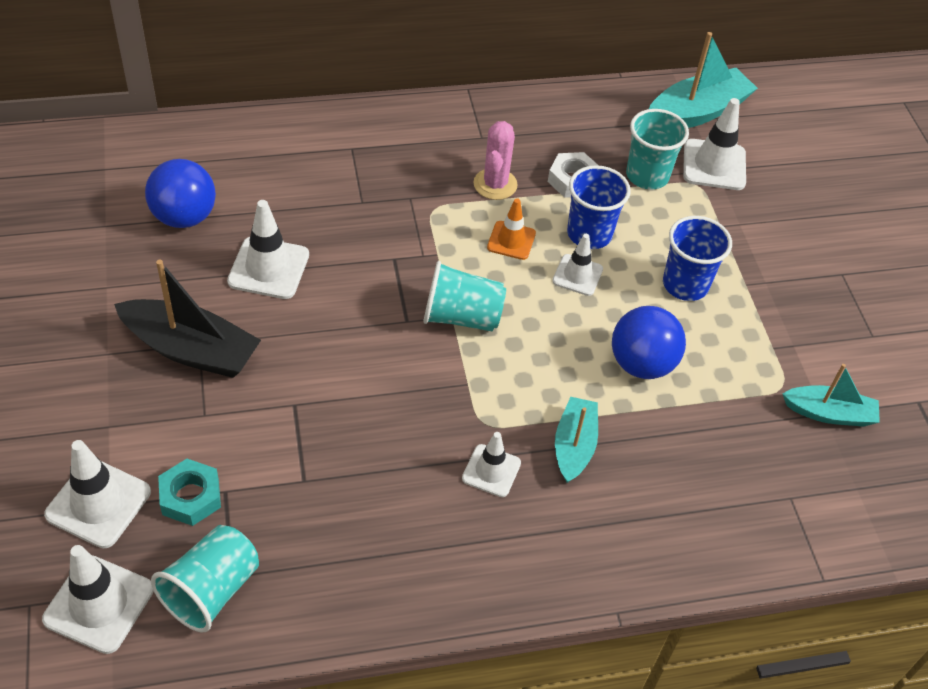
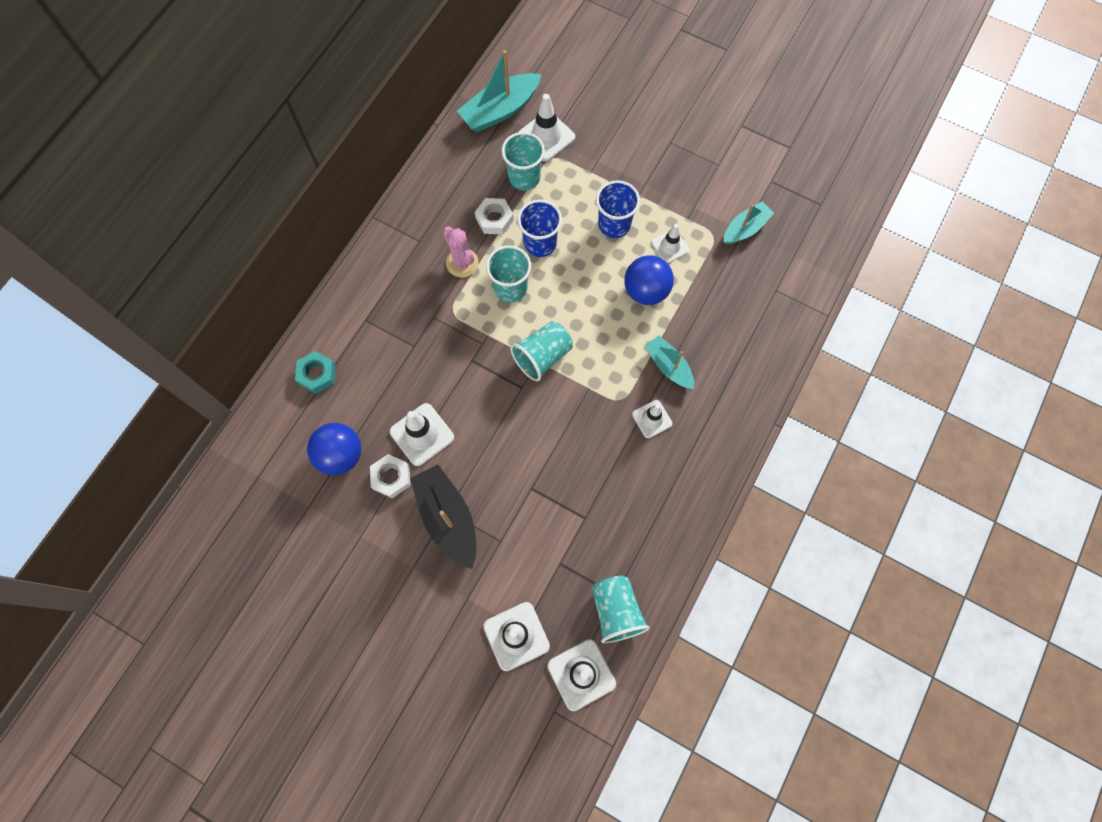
camera: 45 degrees left, 20 degrees up
black boat [114,260,261,378] -> black boat turned 90 degrees counterclockwise [410,464,476,569]
turquoise nut [158,459,221,526] -> turquoise nut moved to [295,351,335,394]
orange traffic cone [487,198,536,260] -> turquoise cup [486,245,531,302]
white traffic cone [552,234,603,296] -> white traffic cone moved to [651,224,689,263]
turquoise boat [649,32,758,128] -> turquoise boat turned 135 degrees counterclockwise [457,50,542,132]
none -> white nut [370,454,410,498]

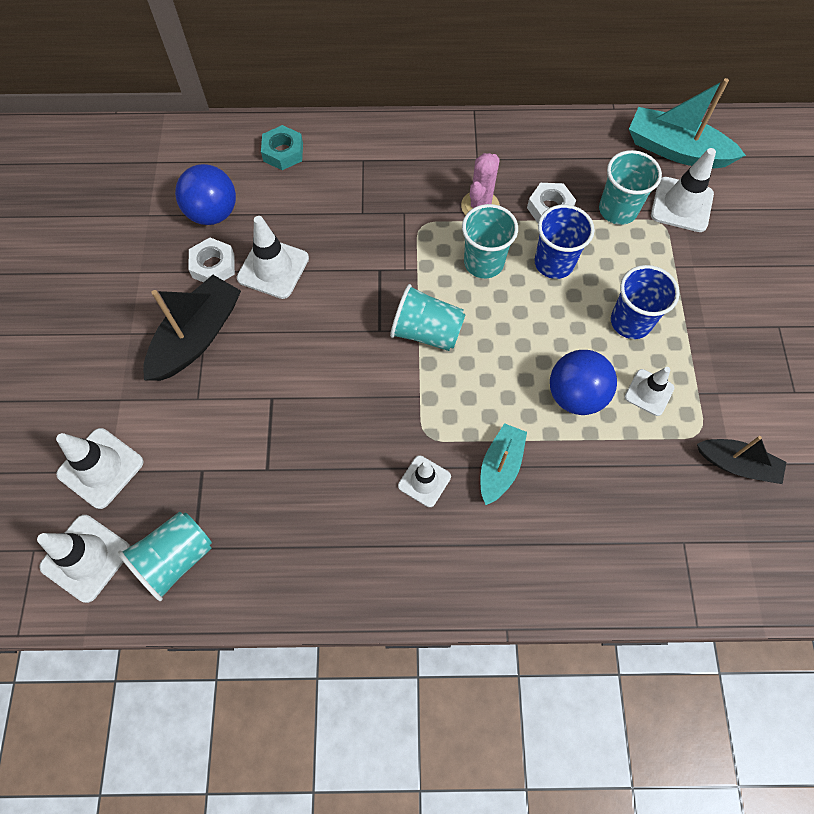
camera: 60 degrees right, 5 degrees down
turquoise boat [724,201,774,244] -> black boat [697,436,786,484]

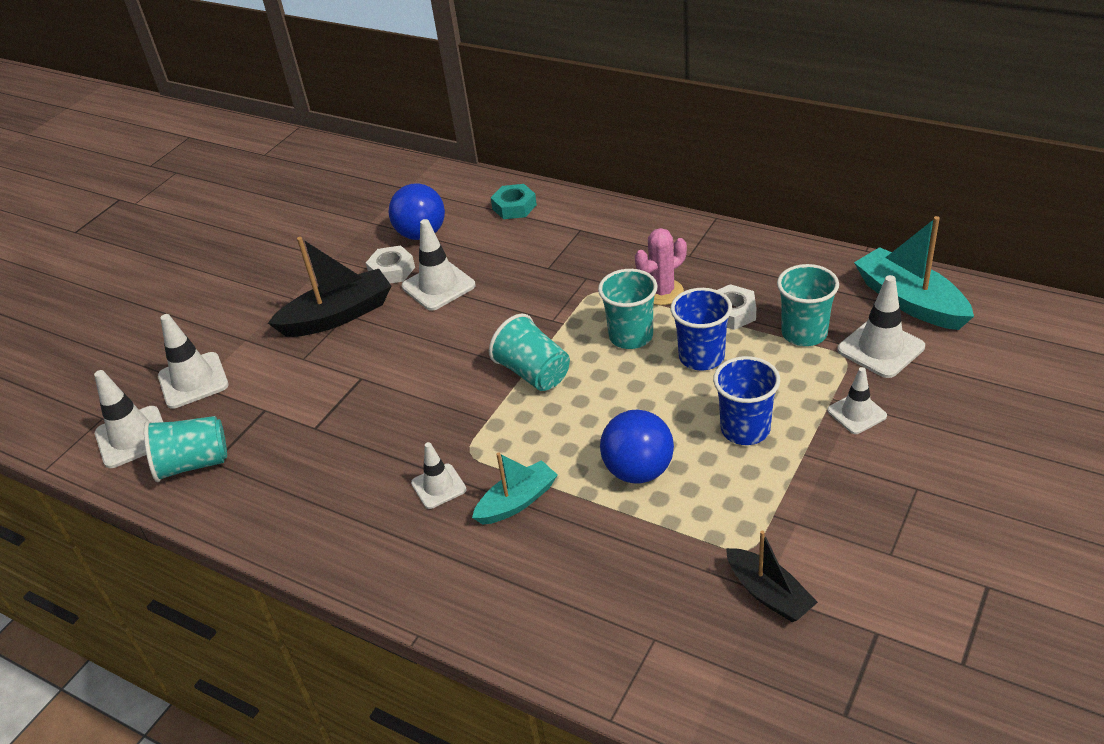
camera: 35 degrees right, 25 degrees down
white traffic cone [625,367,674,416] -> white traffic cone moved to [827,367,887,434]

